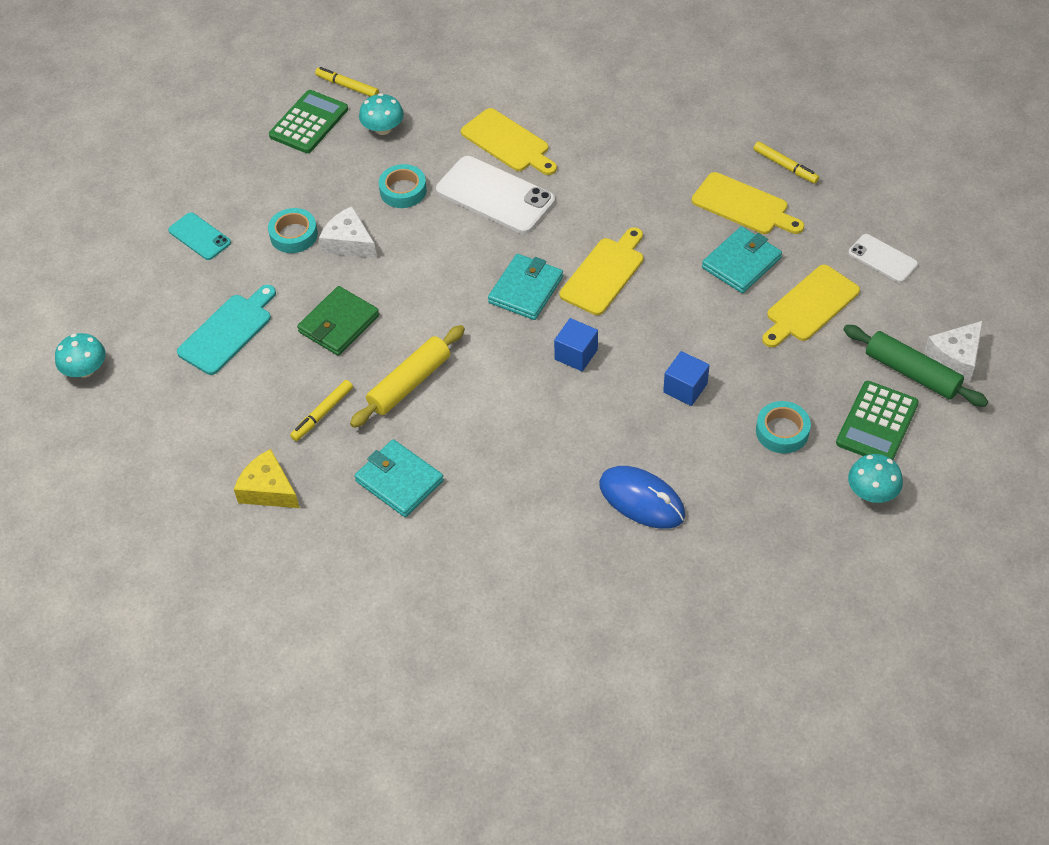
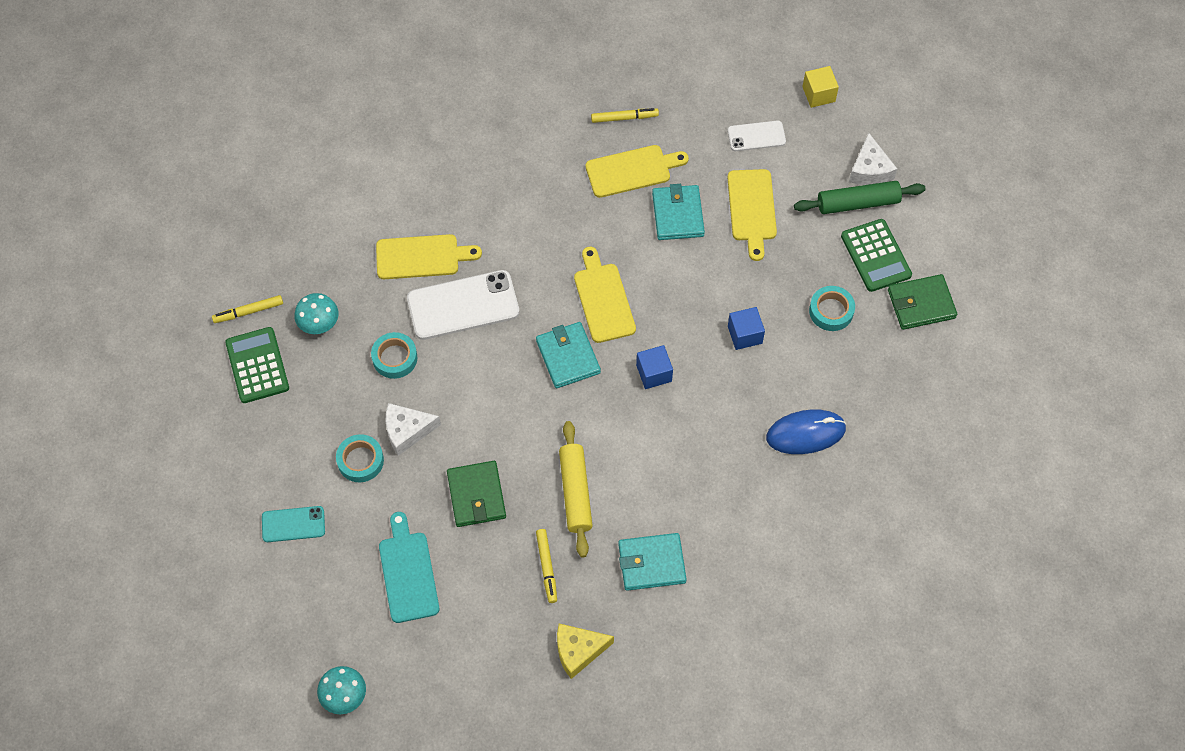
camera: 50 degrees left, 10 degrees up
turquoise mushroom [848,454,903,503] -> green wallet [888,274,957,330]
none -> yellow cube [802,66,839,108]

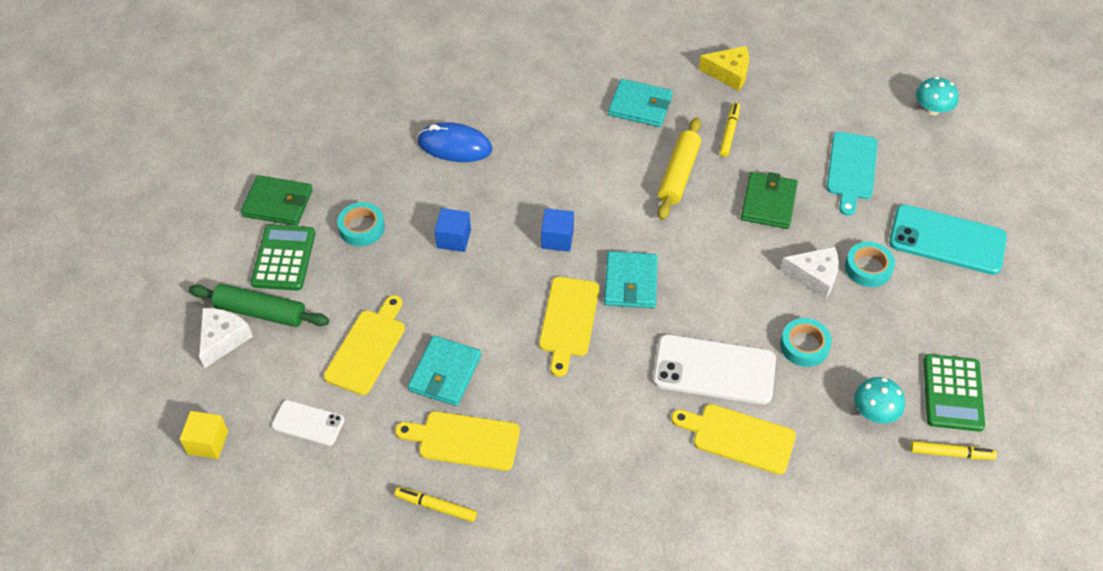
camera: 155 degrees left, 10 degrees down
turquoise phone [262,506,325,542] -> turquoise phone [889,204,1007,275], size x1.82

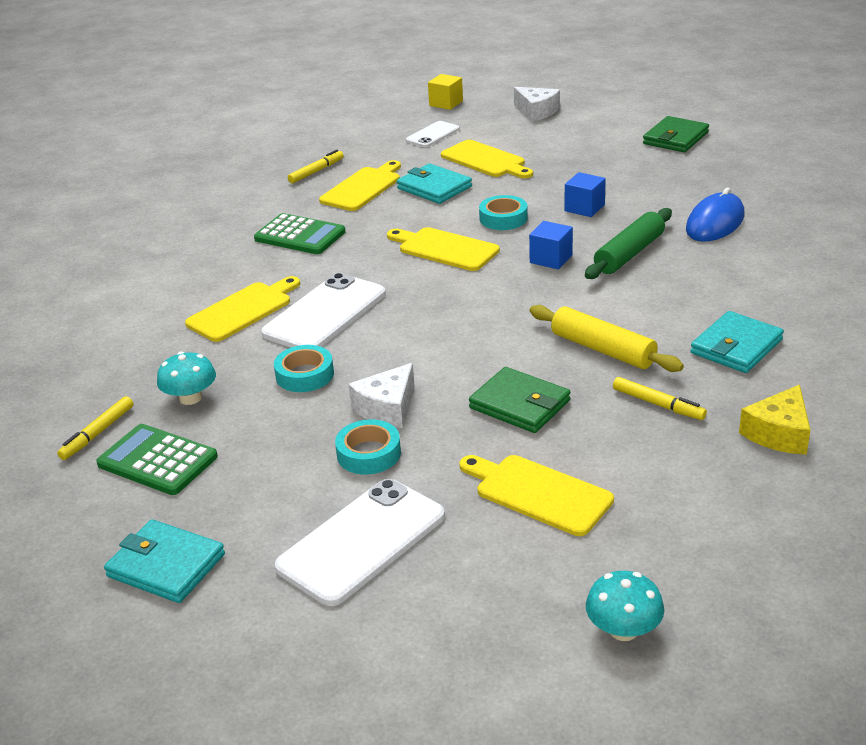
camera: 115 degrees right, 20 degrees down
green rolling pin [189,284,329,327] -> green rolling pin moved to [585,208,672,279]
green calculator [251,225,315,291] -> green calculator moved to [254,213,345,254]
turquoise tape [337,202,385,247] -> turquoise tape moved to [479,195,528,230]
turquoise wallet [604,251,658,308] -> turquoise wallet moved to [104,519,225,603]
turquoise cutting board [827,132,878,216] -> yellow cutting board [460,455,614,536]
turquoise phone [889,204,1007,275] -> white phone [275,479,445,606]

